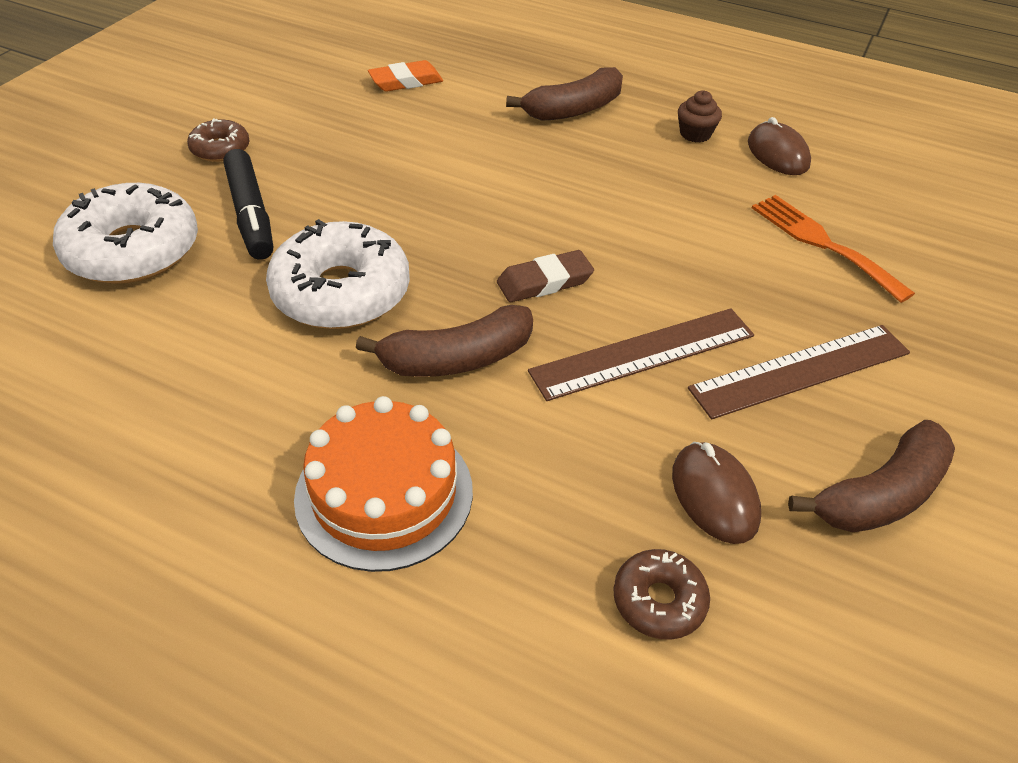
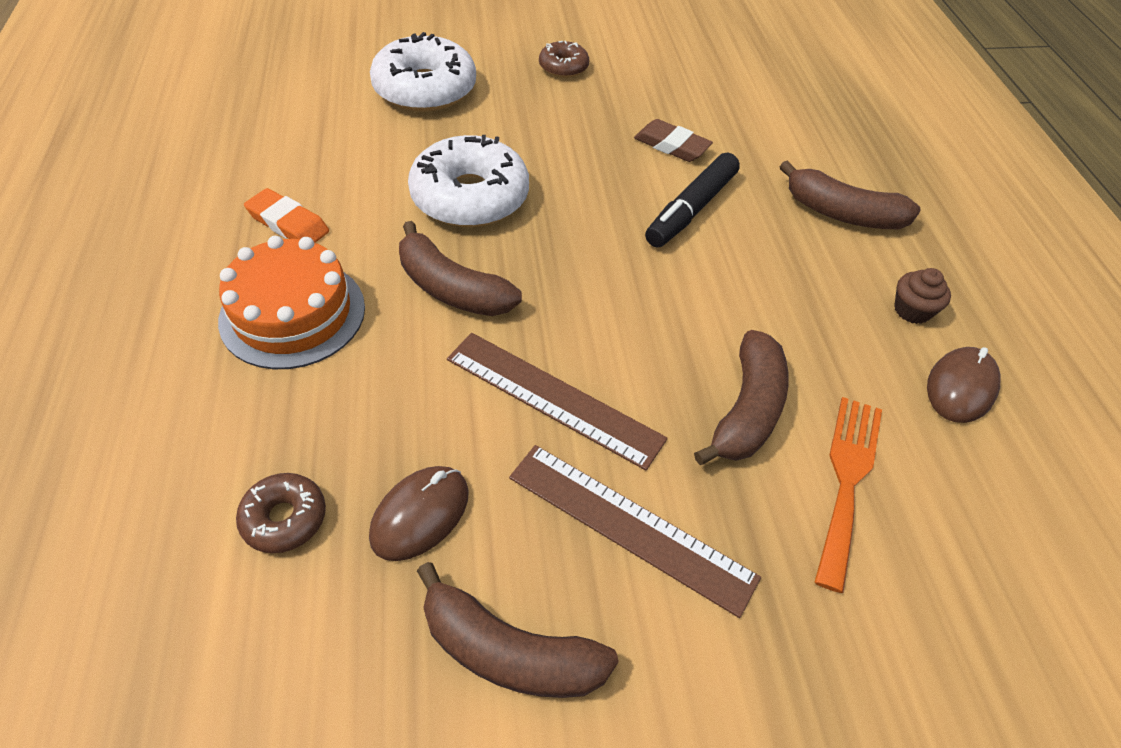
camera: 55 degrees right, 5 degrees up
black marker [224,149,273,260] -> black marker moved to [645,152,740,247]
orange eraser [368,60,443,92] -> orange eraser moved to [244,188,329,243]
brown eraser [497,250,594,302] -> brown eraser moved to [634,119,713,162]
none -> brown banana [694,330,789,465]

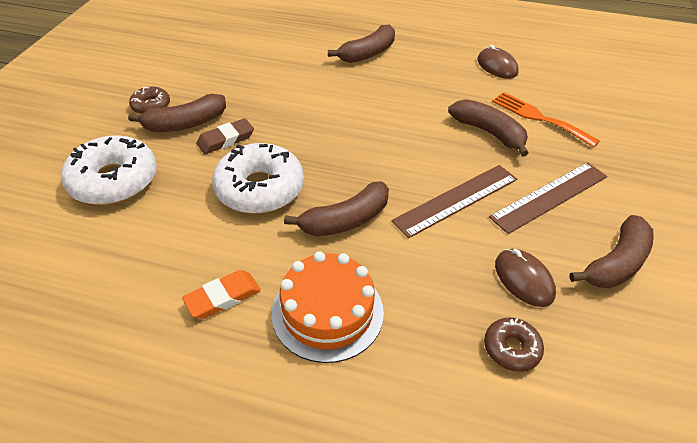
camera: 65 degrees left, 5 degrees down
brown eraser [634,119,713,162] -> brown eraser moved to [196,118,254,154]
black marker [645,152,740,247] -> none
brown cupcake [894,268,951,324] -> none
none -> brown banana [128,94,226,132]

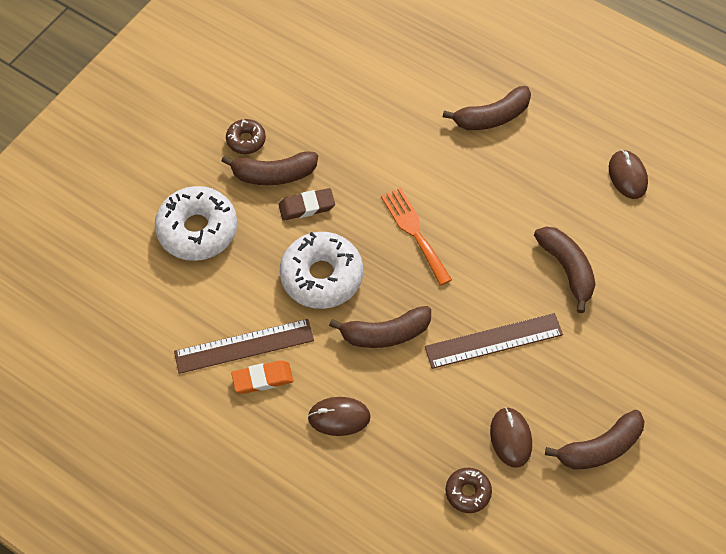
camera: 20 degrees right, 15 degrees up
orange cake [271,251,384,363] -> brown mouse [308,397,371,436]
brown ruler [489,162,607,234] -> brown ruler moved to [174,319,314,374]
orange fork [492,92,600,148] -> orange fork moved to [381,187,452,286]

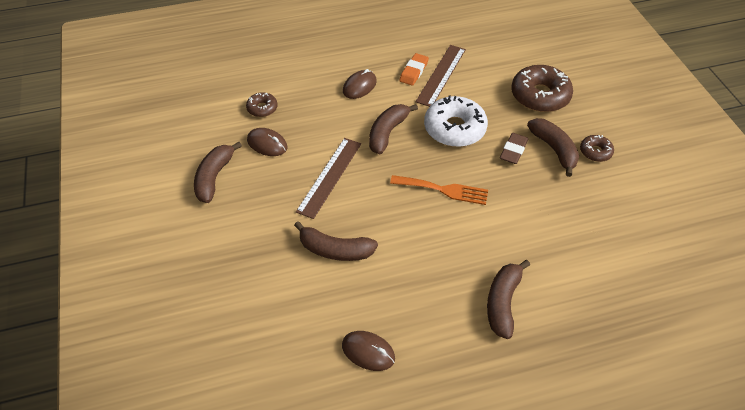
camera: 130 degrees right, 10 degrees down
white donut [155,186,237,261] -> brown donut [511,65,573,112]
brown banana [221,151,318,185] -> brown banana turned 120 degrees clockwise [527,118,579,177]

